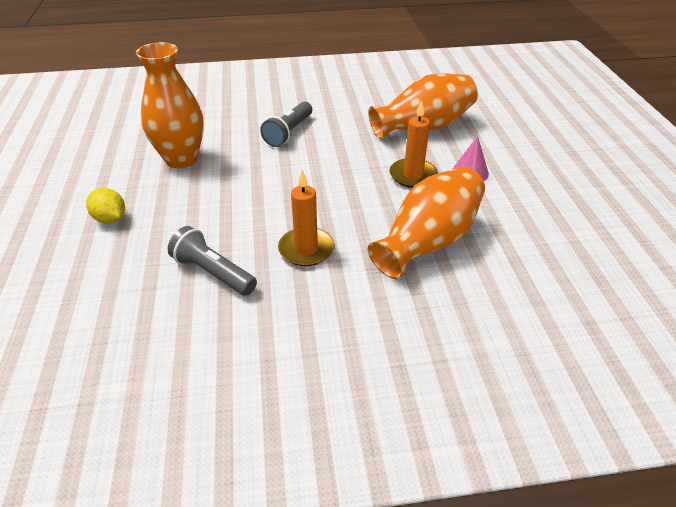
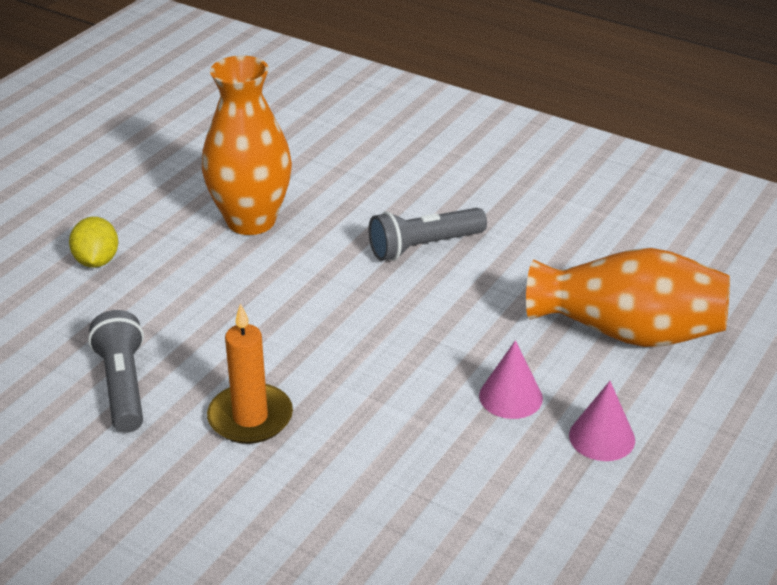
camera: 40 degrees right, 5 degrees down
orange vase [368,166,485,279] -> none
orange candle [389,100,438,188] -> pink cone [479,340,543,419]

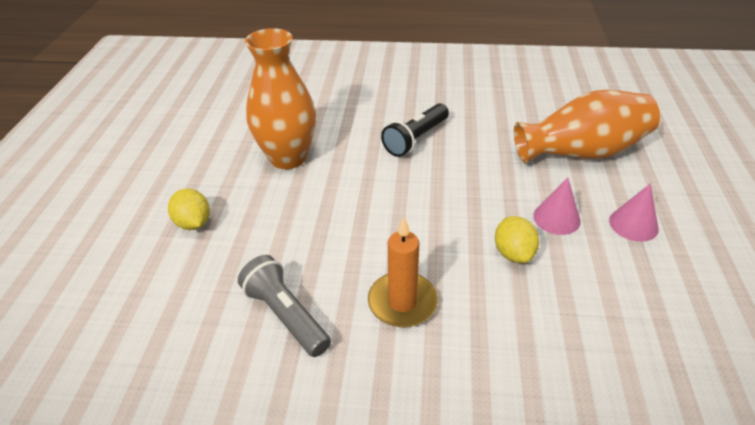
camera: 25 degrees left, 5 degrees up
grey flashlight [368,208,487,261] -> black flashlight [381,103,449,157]
none -> yellow lemon [495,216,539,263]

